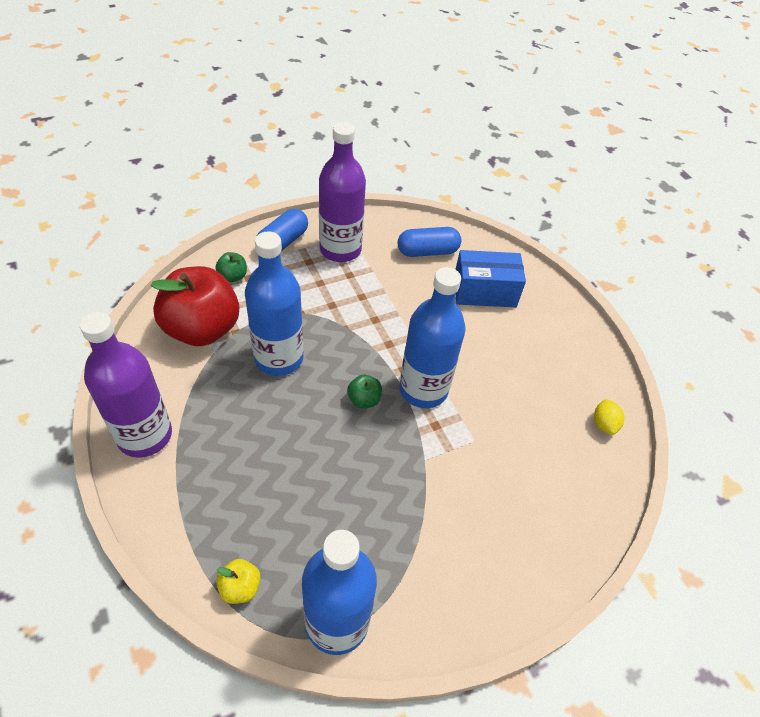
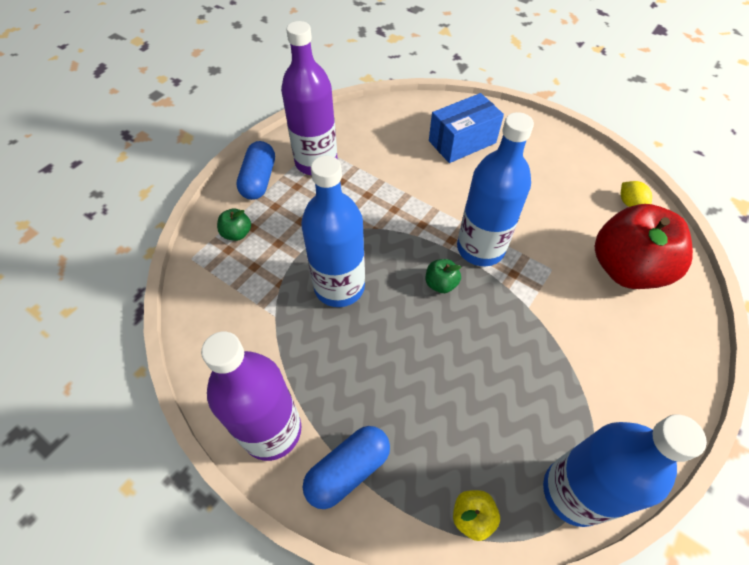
camera: 25 degrees left, 5 degrees up
red apple [151,266,239,346] -> red apple moved to [595,204,693,289]
blue capsule [398,227,461,257] -> blue capsule moved to [303,426,390,509]

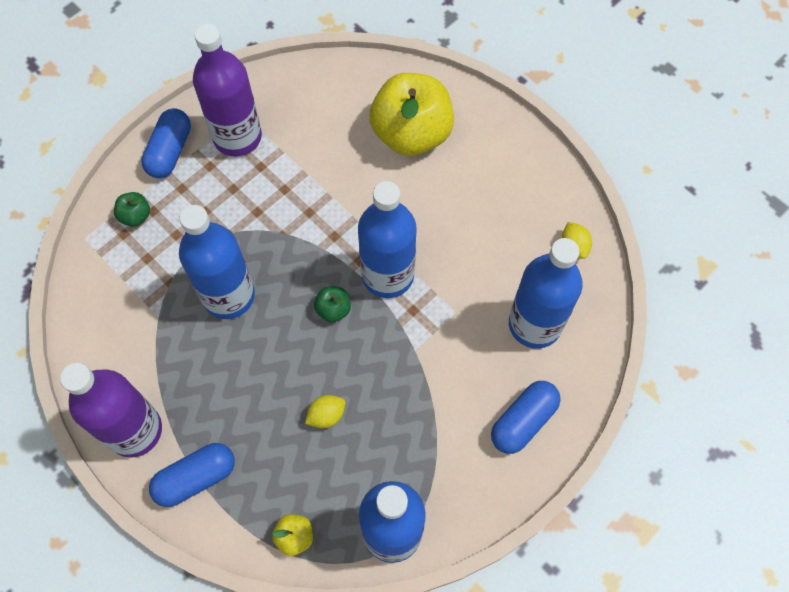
camera: 10 degrees right, 10 degrees up
blue box [429,93,504,163] -> yellow apple [369,73,454,156]
red apple [595,204,693,289] -> blue bottle [509,238,583,349]
none -> yellow lemon [305,395,346,428]
none -> blue capsule [491,381,561,454]

